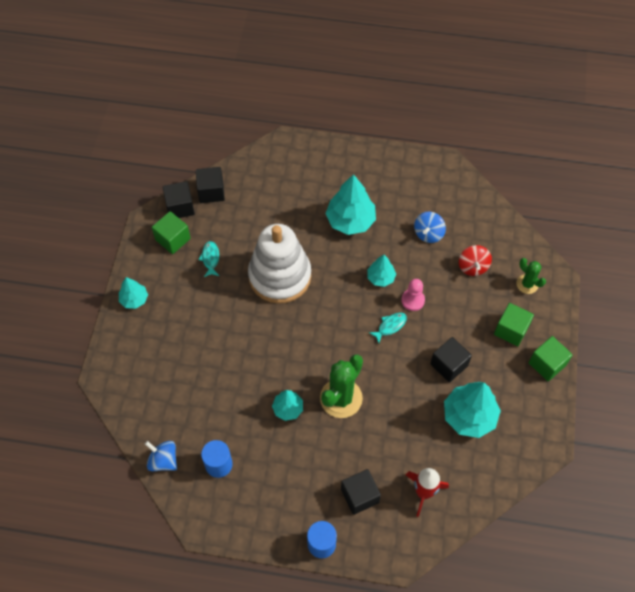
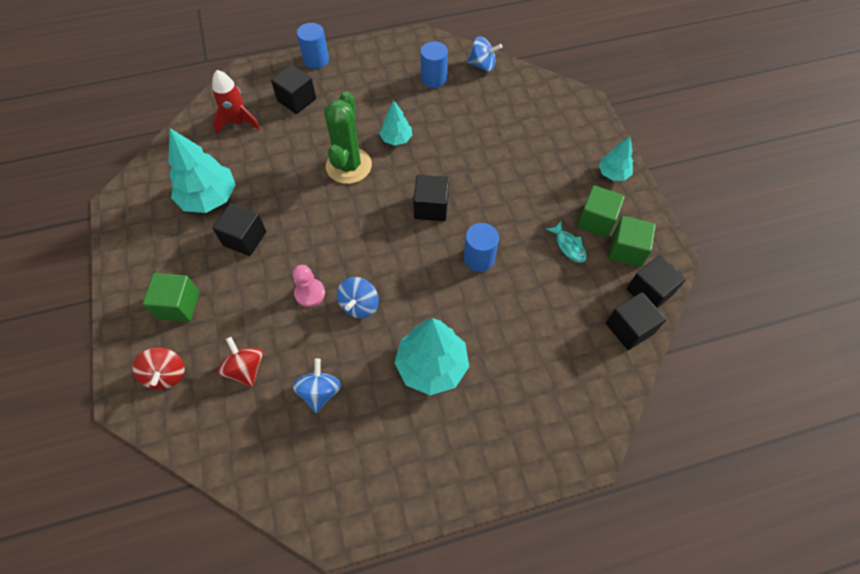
camera: 155 degrees right, 0 degrees up
white stacking toy [248,224,311,304] -> blue cylinder [464,223,499,272]
turquoise tree [367,255,396,287] -> blue spinning top [337,277,379,318]
turquoise fish [369,313,407,343] -> none
green cactus [516,258,546,294] -> red spinning top [133,347,185,390]
green cube [528,336,573,381] -> green cube moved to [577,185,625,238]
none -> black cube [413,175,449,221]

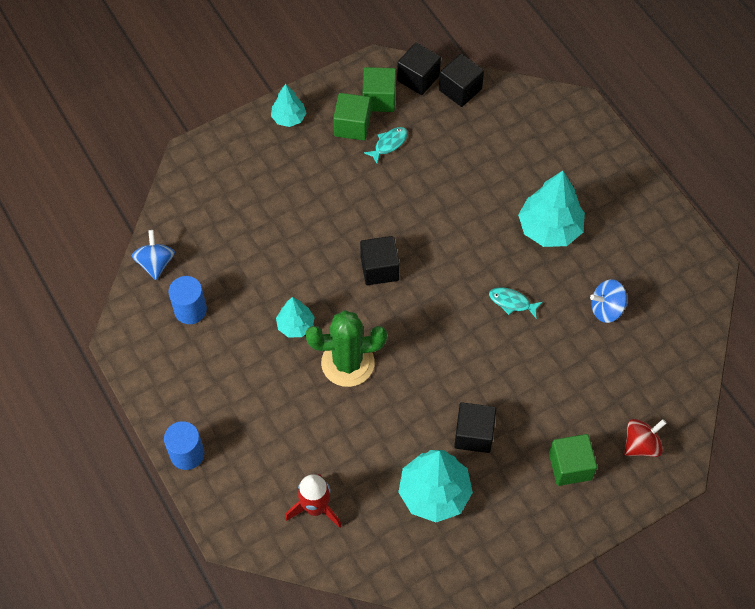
camera: 105 degrees left, 0 degrees up
red spinning top [217,337,263,387] -> none
black cube [271,65,316,114] -> none
pink pawn [293,265,325,307] -> none
blue spinning top [337,277,379,318] -> turquoise fish [489,287,543,318]
blue cylinder [464,223,499,272] -> none

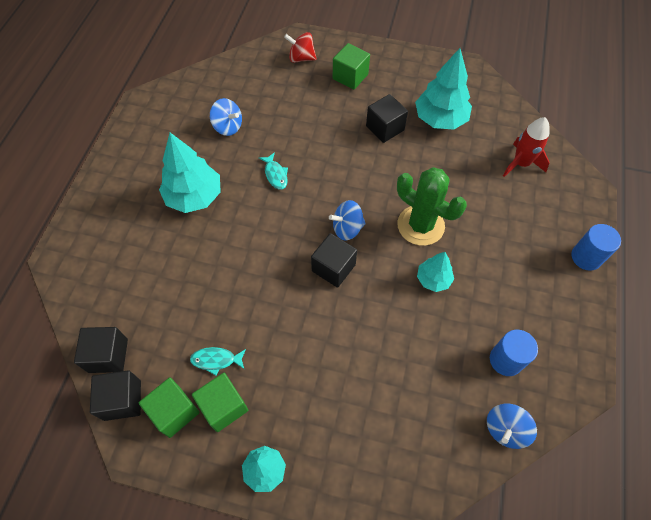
camera: 135 degrees left, 0 degrees up
none -> blue spinning top [329,200,366,240]

